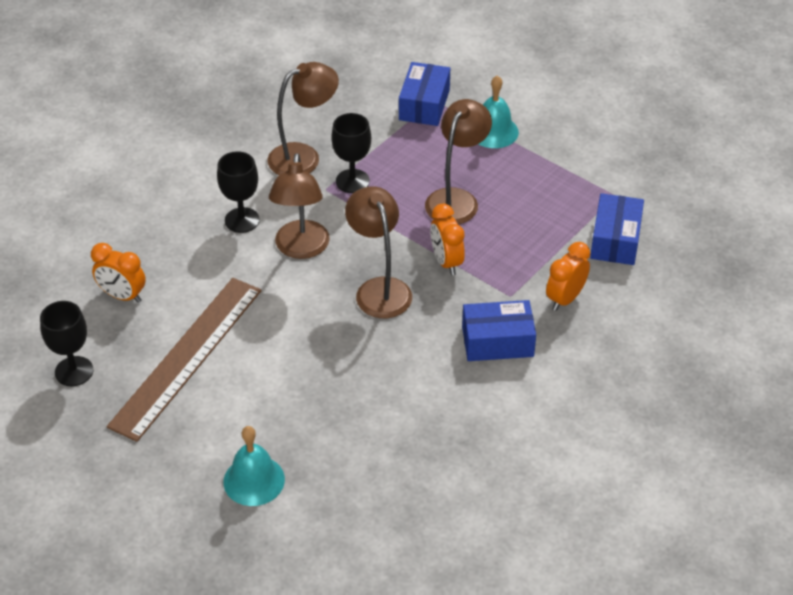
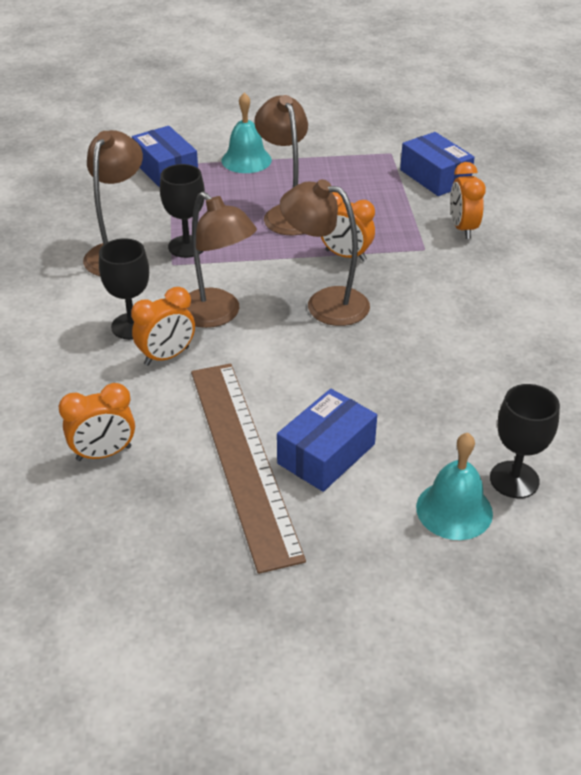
camera: 45 degrees left, 5 degrees down
black goblet [40,301,93,386] -> black goblet moved to [490,384,560,498]
blue box [462,300,536,361] -> blue box moved to [277,389,377,492]
none -> orange clock [131,287,195,366]

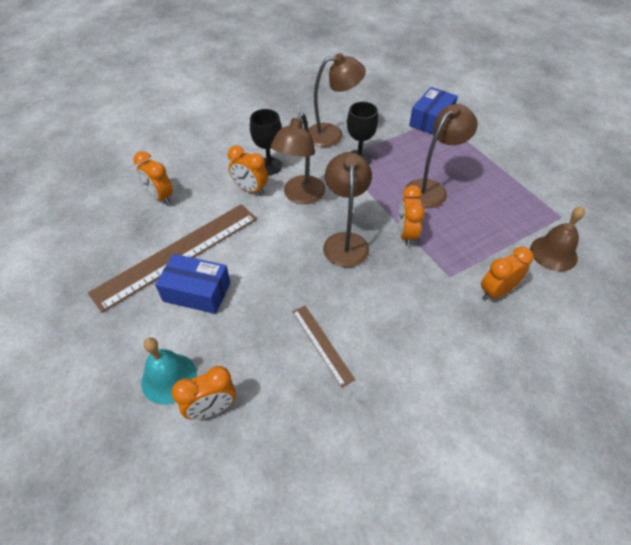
camera: 65 degrees right, 10 degrees up
turquoise bell [221,92,272,173] -> none
blue box [400,132,475,196] -> brown bell [530,206,585,271]
black goblet [490,384,560,498] -> orange clock [172,366,236,420]
none -> brown ruler [292,305,355,388]

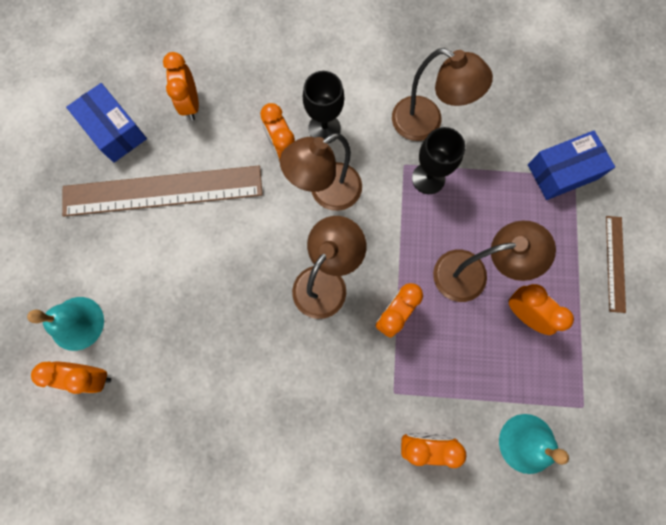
camera: 35 degrees right, 25 degrees up
blue box [155,254,231,314] -> blue box moved to [66,83,147,163]
brown ruler [292,305,355,388] -> brown ruler moved to [606,216,626,313]
brown bell [530,206,585,271] -> turquoise bell [499,414,569,474]
none -> orange clock [508,284,574,335]

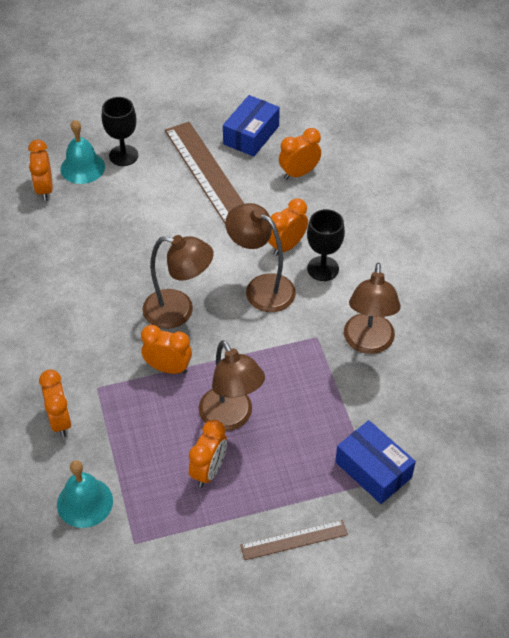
camera: 70 degrees right, 25 degrees down
black goblet [412,127,465,194] -> black goblet moved to [102,97,138,166]

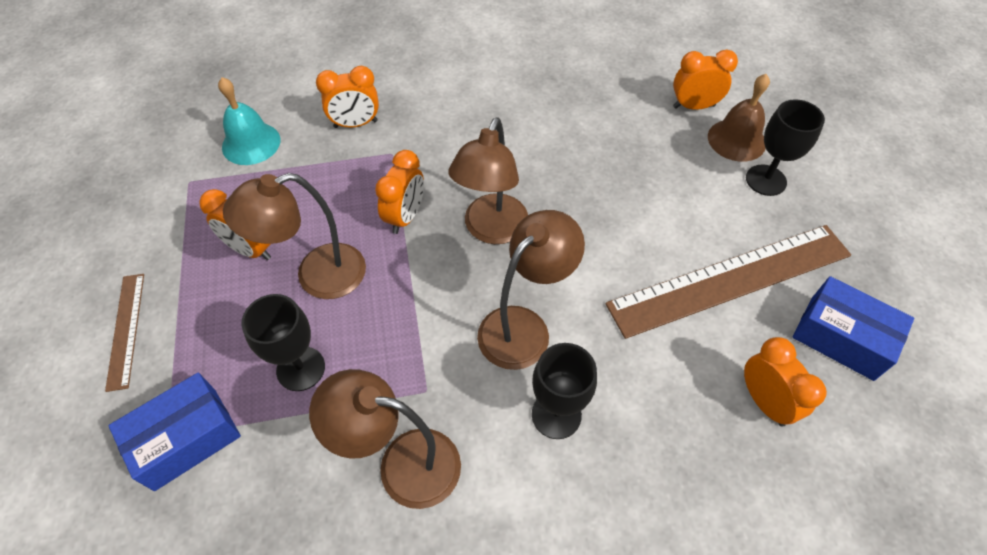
camera: 95 degrees right, 5 degrees up
turquoise bell [61,120,105,184] -> brown bell [708,74,770,162]
orange clock [268,198,308,256] -> none
none -> black goblet [241,294,325,391]

